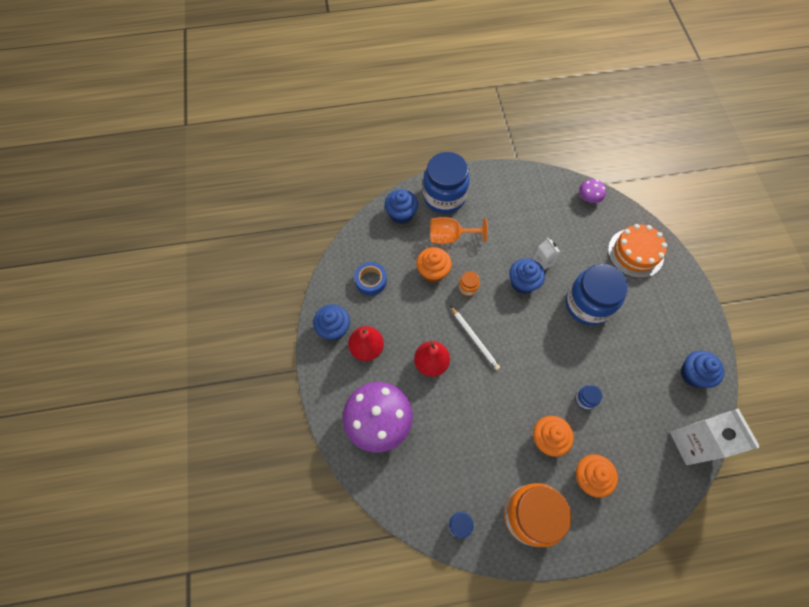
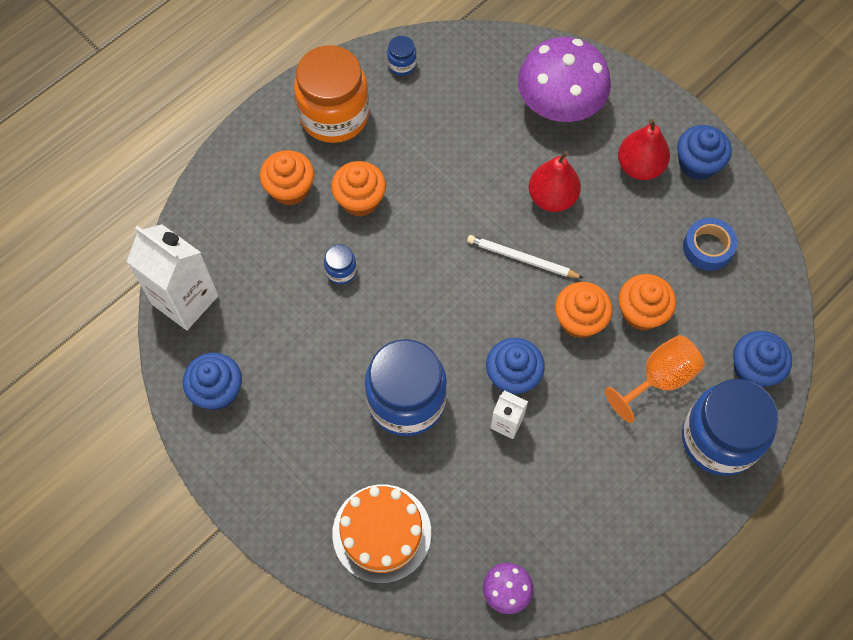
camera: 145 degrees right, 0 degrees up
orange jar [459,271,480,296] -> orange cupcake [555,282,612,339]

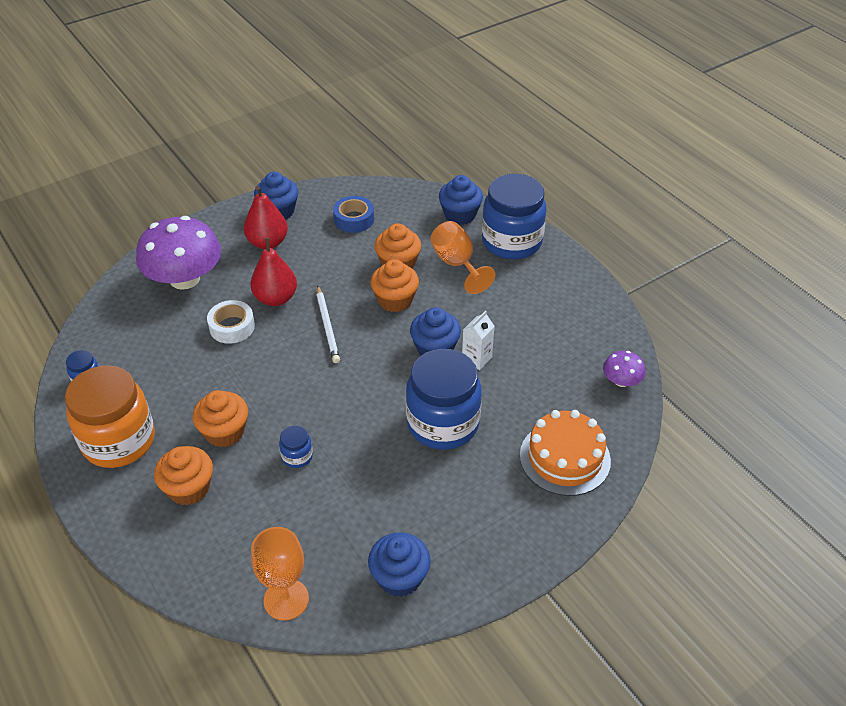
camera: 80 degrees left, 20 degrees down
white carton [127,224,219,330] -> orange goblet [251,527,309,621]
white pencil [467,235,583,278] -> white pencil turned 45 degrees counterclockwise [316,285,340,363]
none -> white tape [207,300,255,344]

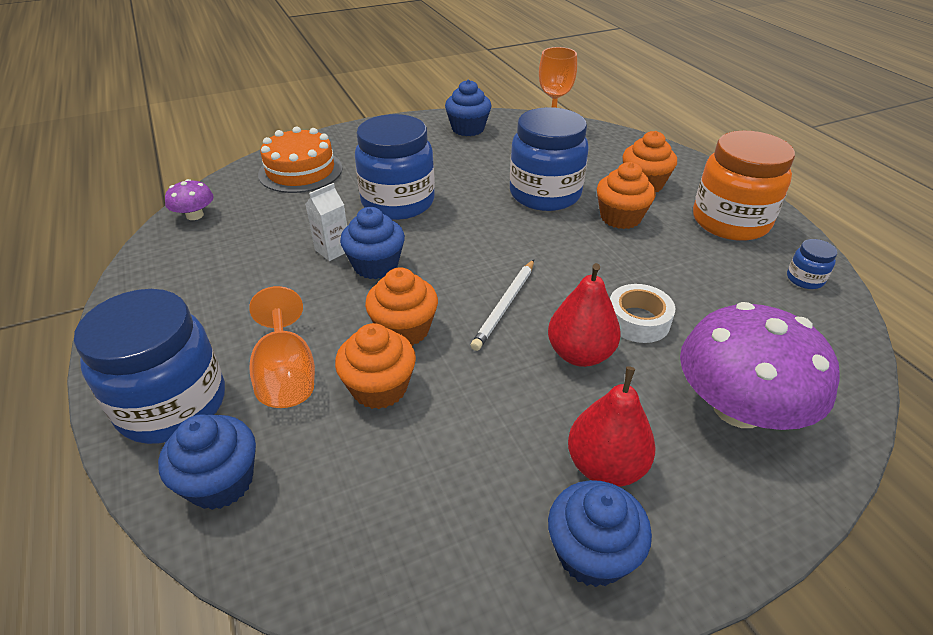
camera: 170 degrees left, 5 degrees down
blue jar [279,425,313,468] -> blue jar [510,107,589,211], size x2.38
white pencil [316,285,340,363] -> white pencil turned 150 degrees counterclockwise [471,260,534,351]
blue tape [333,196,374,233] -> none

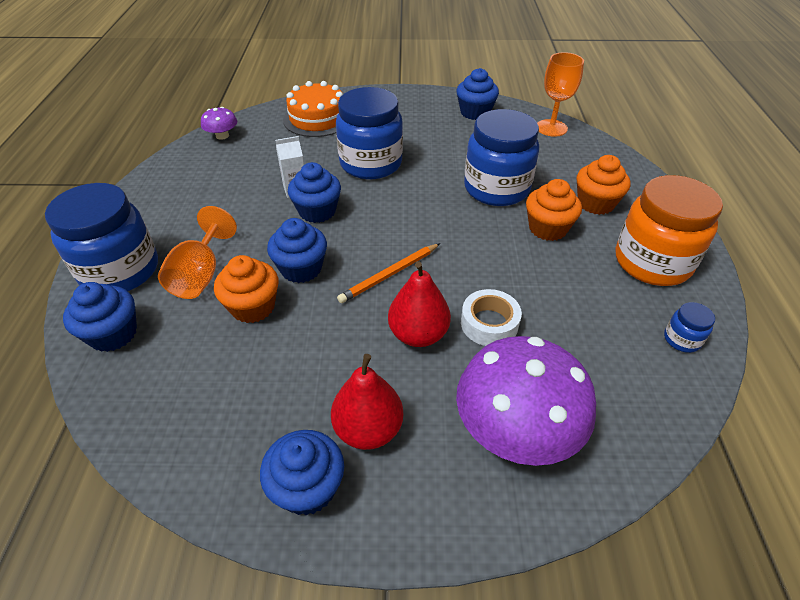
camera: 25 degrees right, 5 degrees up
orange cupcake [365,267,438,346] -> blue cupcake [267,218,327,283]
white pencil [471,260,534,351] -> orange pencil [337,243,440,303]

